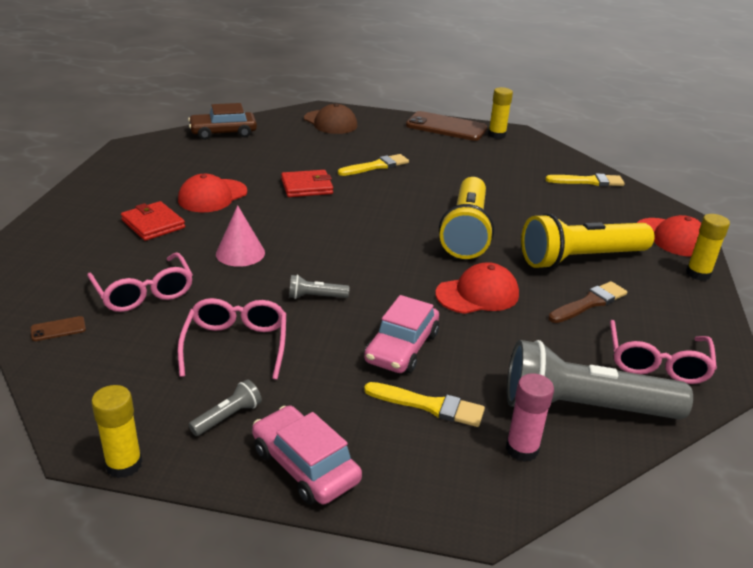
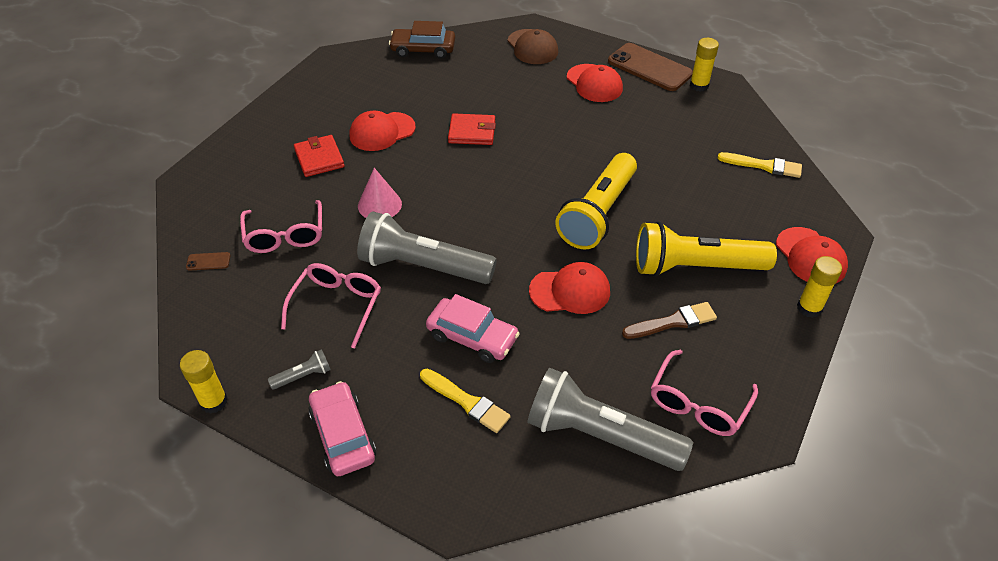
camera: 20 degrees right, 15 degrees up
grey flashlight [289,275,350,299] -> grey flashlight [357,211,497,284], size x2.47
yellow brush [338,154,409,176] -> none
pink car [364,295,439,373] -> pink car turned 105 degrees counterclockwise [426,294,520,363]
pink glue stick [506,373,554,462] -> none
none -> red cap [567,64,623,102]

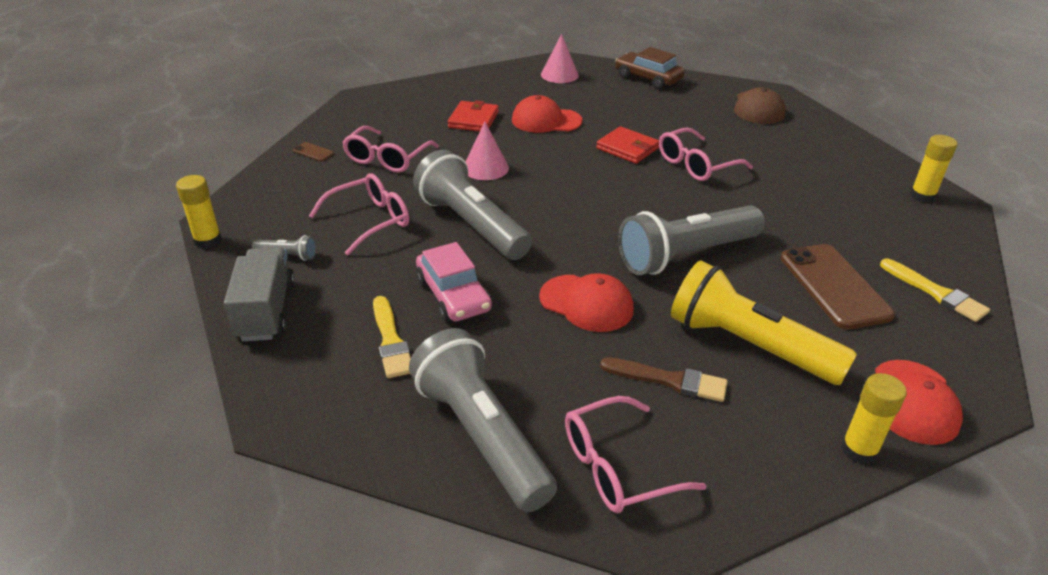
camera: 35 degrees right, 10 degrees down
pink car [308,381,376,476] -> grey truck [224,247,295,341]
yellow flashlight [555,153,637,249] -> grey flashlight [618,206,765,275]
red cap [567,64,623,102] -> none
brown phone [608,43,693,91] -> brown phone moved to [781,244,895,330]
none -> pink cone [541,34,579,83]
none -> pink glasses [659,128,753,181]

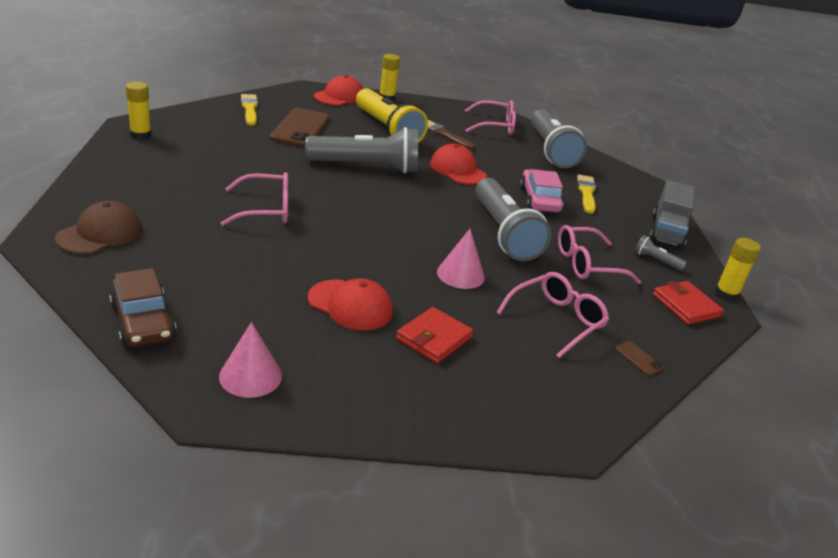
camera: 160 degrees left, 5 degrees down
red wallet [596,126,659,164] -> red wallet moved to [653,281,724,325]

